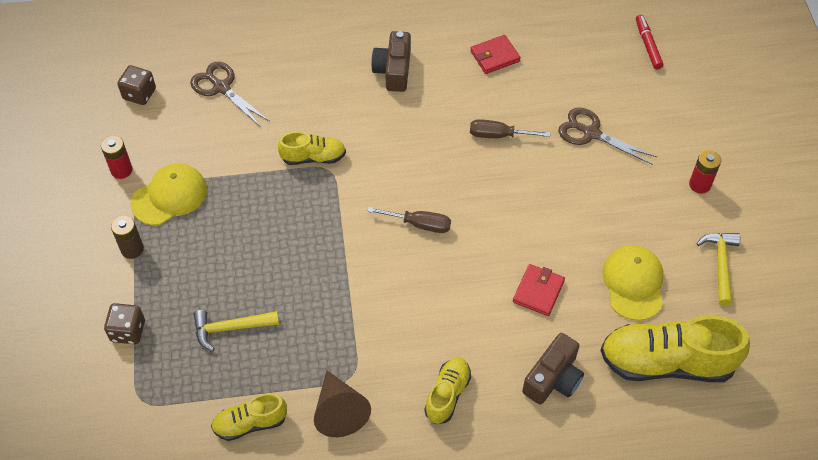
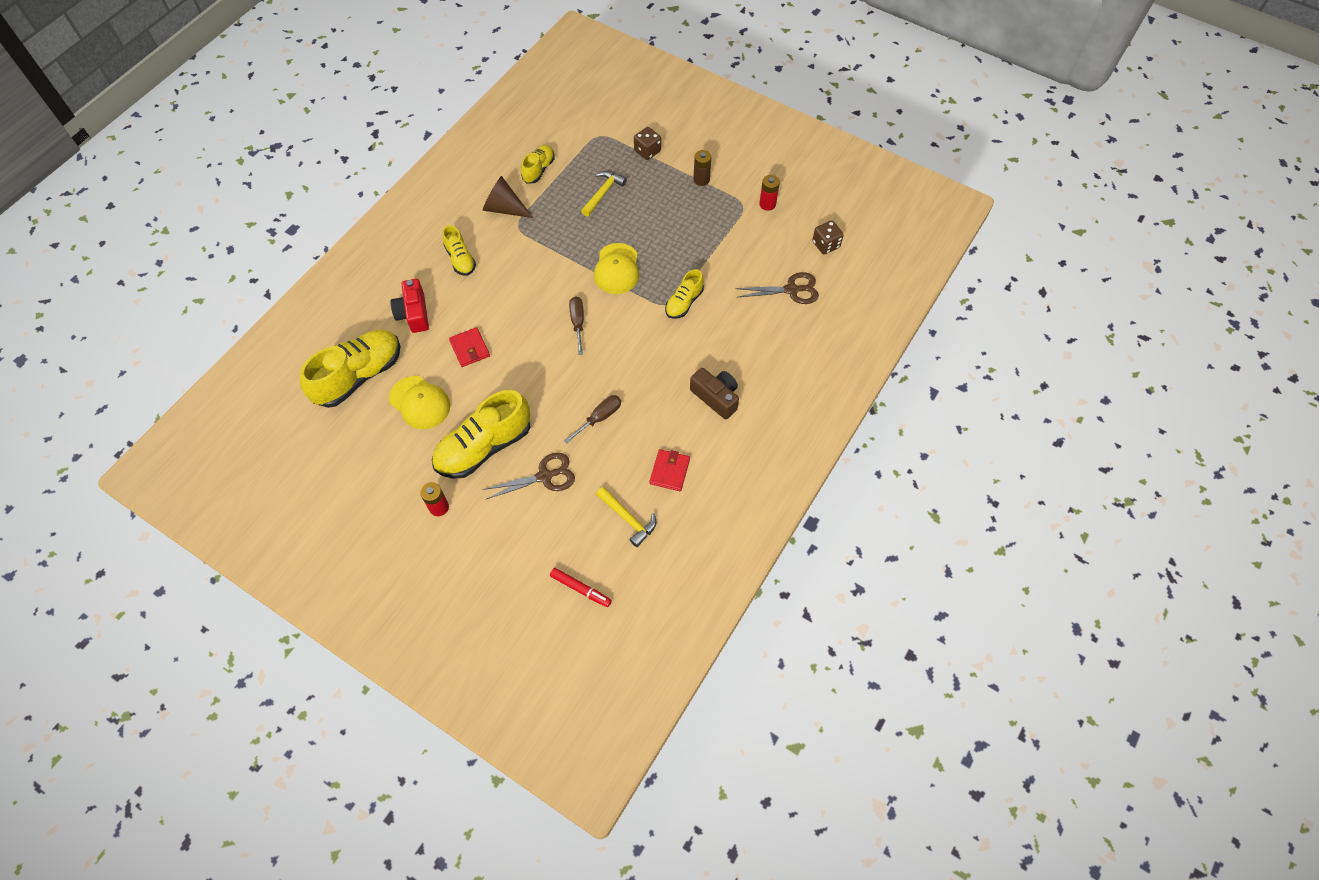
camera: 130 degrees right, 5 degrees up
yellow cap [130,164,207,225] -> yellow cap moved to [594,243,639,294]
brown screwdriver [368,207,451,233] -> brown screwdriver turned 120 degrees clockwise [569,296,584,355]
brown camera [522,333,584,405] -> red camera [390,279,429,333]
yellow hammer [696,233,740,306] -> yellow hammer moved to [596,487,656,547]
none -> yellow shoe [432,390,530,479]

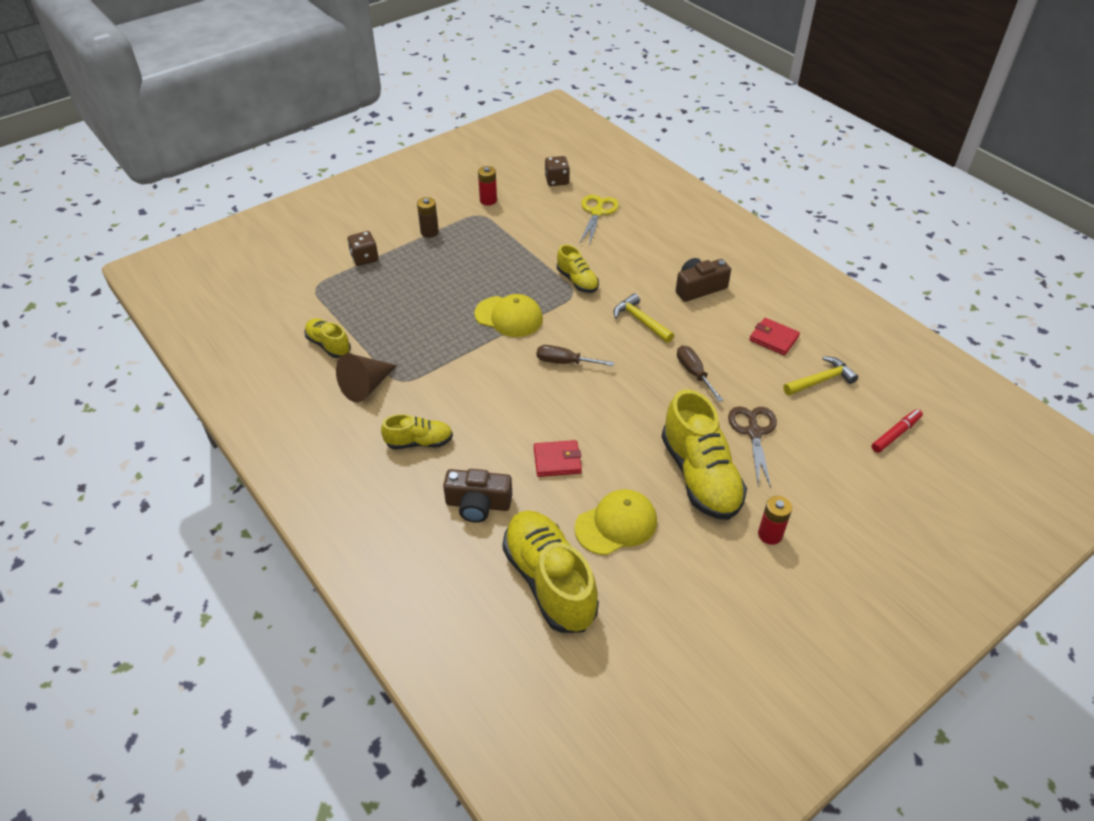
camera: 70 degrees left, 15 degrees down
red camera [390,279,429,333] -> brown camera [443,469,512,523]
yellow hammer [581,171,627,216] -> yellow hammer moved to [613,293,674,343]
brown scissors [736,272,819,304] -> yellow scissors [580,195,619,246]

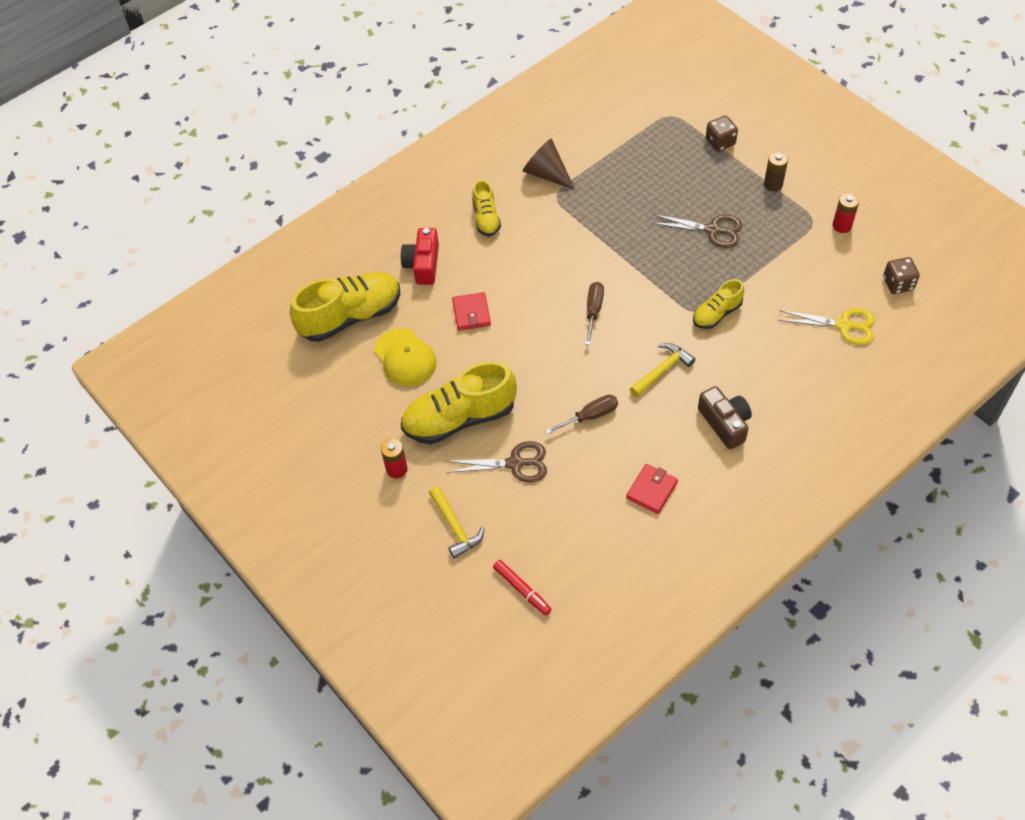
camera: 90 degrees right, 10 degrees up
yellow shoe [305,318,351,358] -> none
brown camera [443,469,512,523] -> red camera [401,228,439,285]
yellow cap [474,294,543,337] -> none
yellow hammer [783,356,858,396] -> yellow hammer moved to [429,486,485,559]
none -> brown scissors [651,214,743,248]

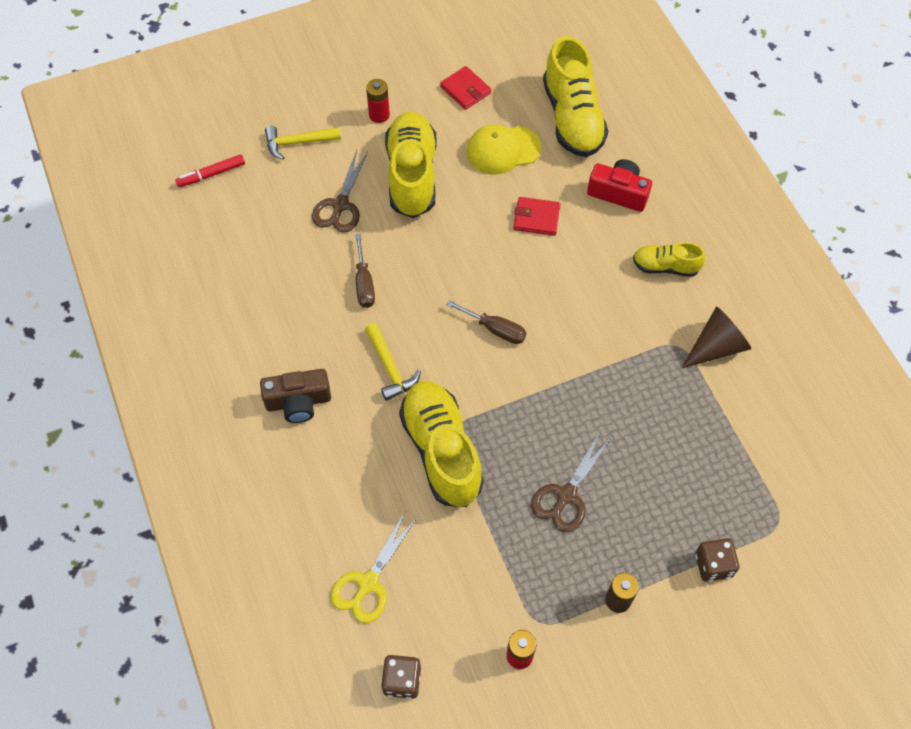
camera: 105 degrees right, 5 degrees up
red wallet [626,464,678,514] -> red wallet moved to [440,66,491,110]
yellow shoe [693,279,744,329] -> yellow shoe [399,381,484,507], size x1.86

